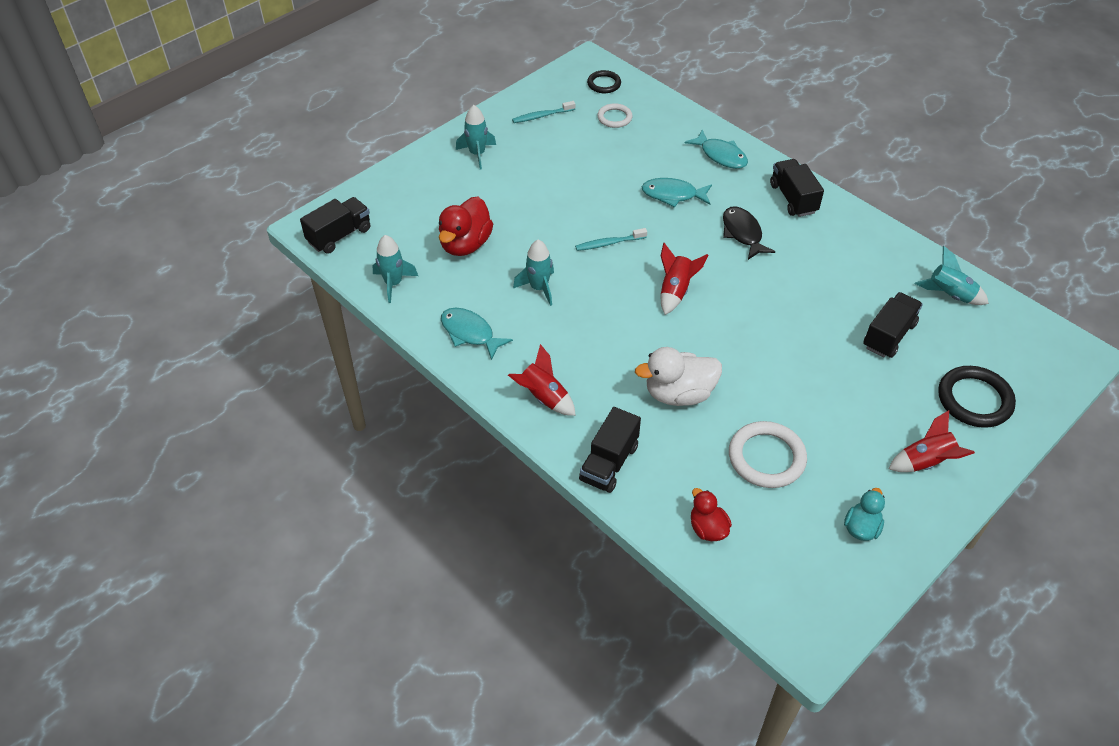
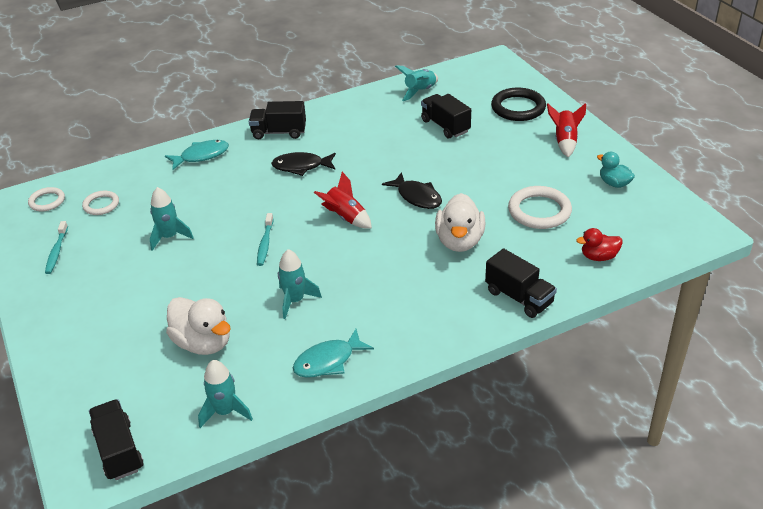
camera: 70 degrees left, 10 degrees down
red duck [439,197,493,256] -> white duck [166,297,231,355]
turquoise rocket [456,105,496,169] -> turquoise rocket moved to [150,187,194,251]
red rocket [508,344,576,416] -> none
black ring [587,70,621,93] -> white ring [28,187,65,212]
turquoise fish [642,178,712,207] -> none
none -> black fish [382,172,442,209]

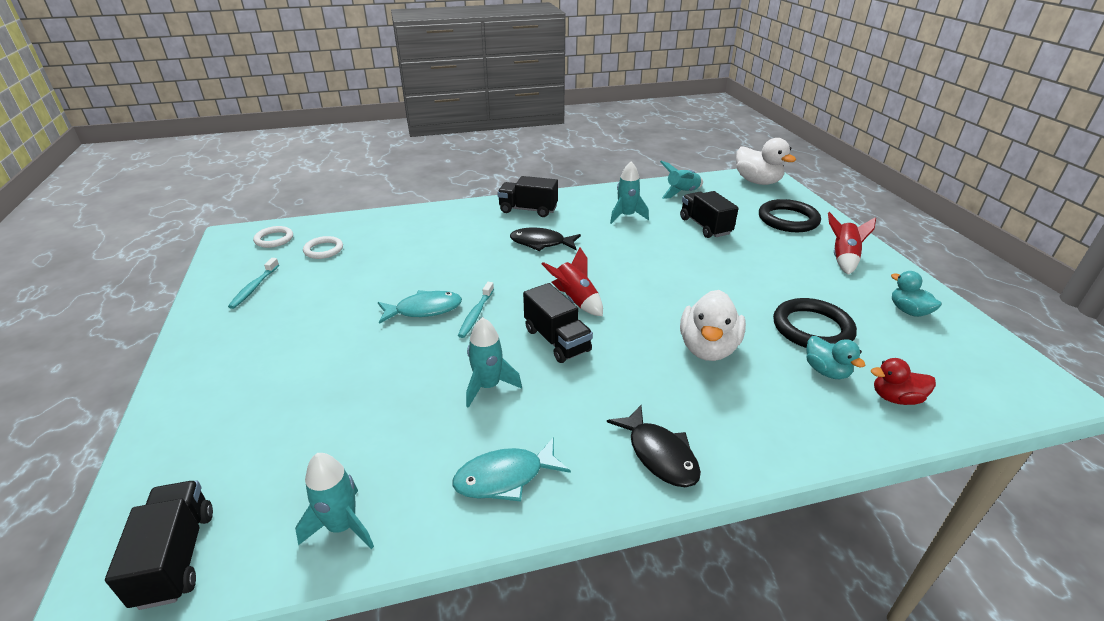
camera: 10 degrees right, 5 degrees down
turquoise rocket [150,187,194,251] -> turquoise rocket moved to [610,161,649,224]
turquoise fish [165,140,229,170] -> turquoise fish moved to [378,290,462,324]
white duck [166,297,231,355] -> white duck moved to [736,138,796,185]
black fish [382,172,442,209] -> black fish moved to [607,405,701,487]
black truck [485,248,557,318] -> black truck moved to [523,283,593,363]
white ring [508,186,572,229] -> black ring [773,298,857,348]
none -> turquoise duck [806,336,865,379]

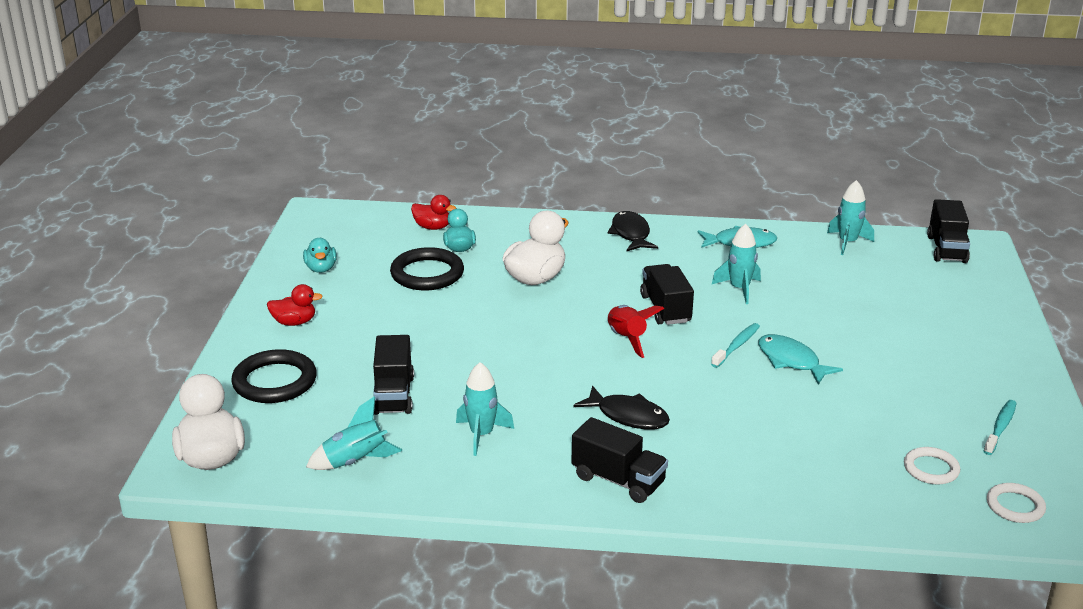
camera: 160 degrees left, 5 degrees down
turquoise fish [378,290,462,324] -> turquoise fish turned 45 degrees clockwise [758,334,843,384]
red rocket [828,212,876,275] -> red duck [267,284,323,326]

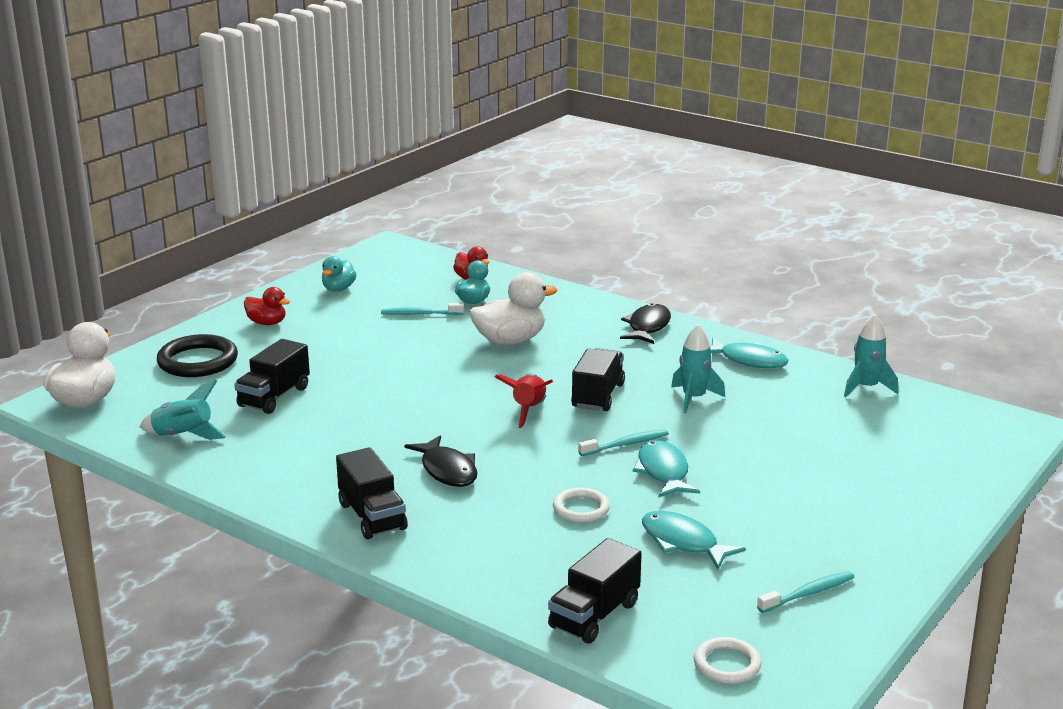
camera: 30 degrees right, 5 degrees down
black ring [390,247,464,290] -> turquoise toothbrush [381,303,464,315]
turquoise rocket [456,362,514,456] -> none
white ring [904,447,960,484] -> white ring moved to [553,488,610,523]
black truck [927,199,970,263] -> black truck moved to [548,538,642,644]
none -> turquoise fish [642,511,746,569]

